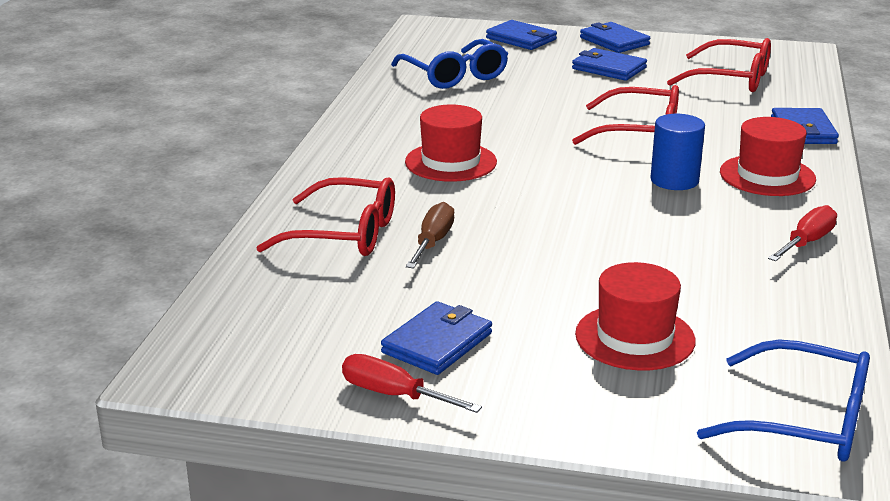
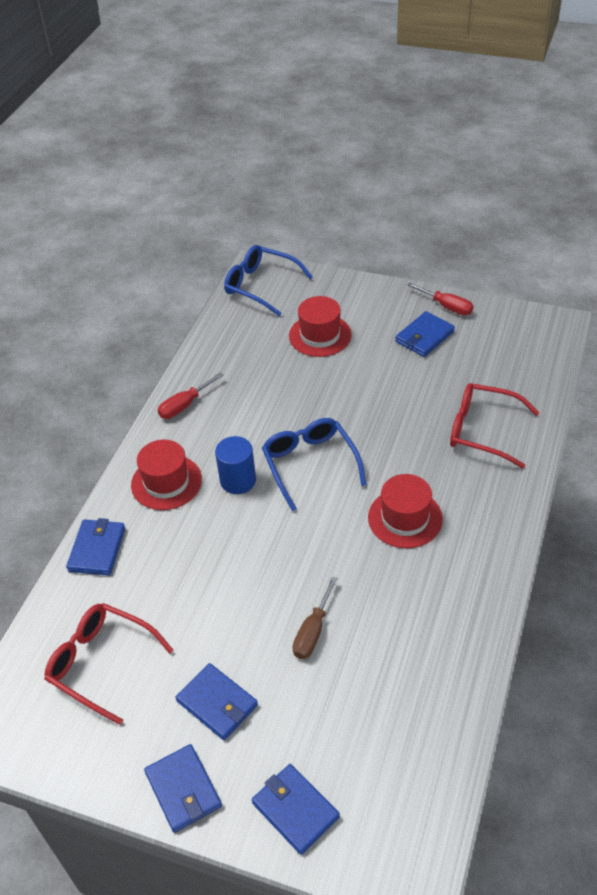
camera: 170 degrees left, 20 degrees up
blue glasses [391,39,508,89] -> blue glasses moved to [262,418,366,511]
brown screwdriver [406,202,454,268] -> brown screwdriver moved to [293,577,338,659]
red glasses [572,85,679,145] -> none

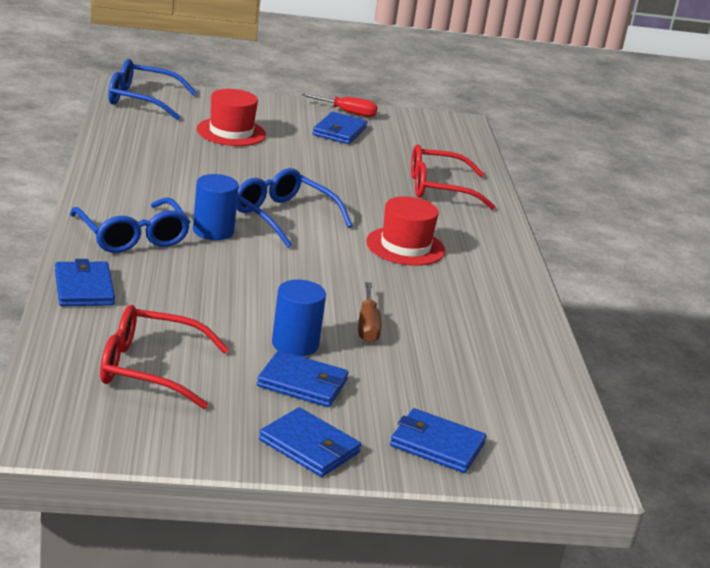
camera: 30 degrees left, 20 degrees down
red hat [131,440,202,510] -> blue glasses [70,198,190,253]
red screwdriver [158,372,224,419] -> none
none -> blue cylinder [272,279,326,356]

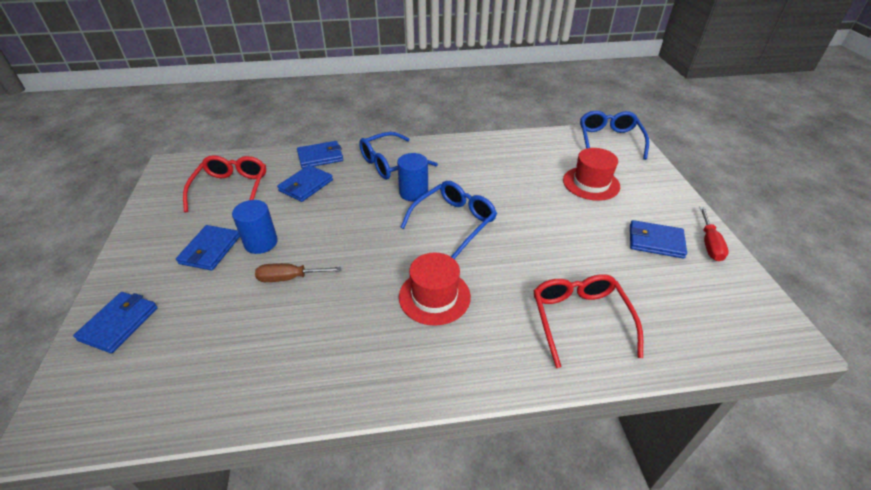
camera: 90 degrees right, 15 degrees up
blue wallet [259,407,361,477] -> blue wallet moved to [277,165,333,202]

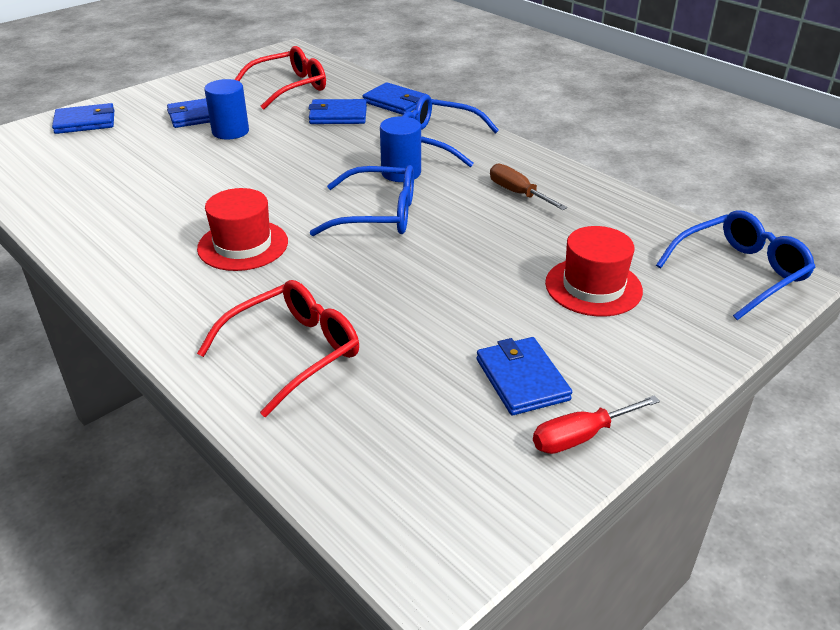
camera: 55 degrees right, 5 degrees down
brown screwdriver [255,263,342,282] -> brown screwdriver moved to [490,164,567,210]

